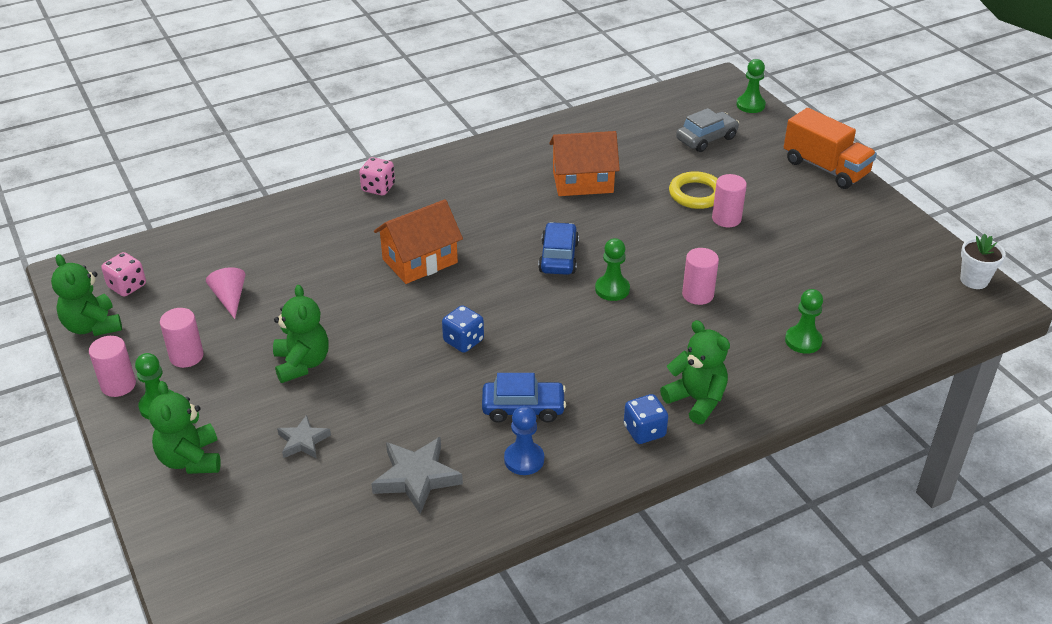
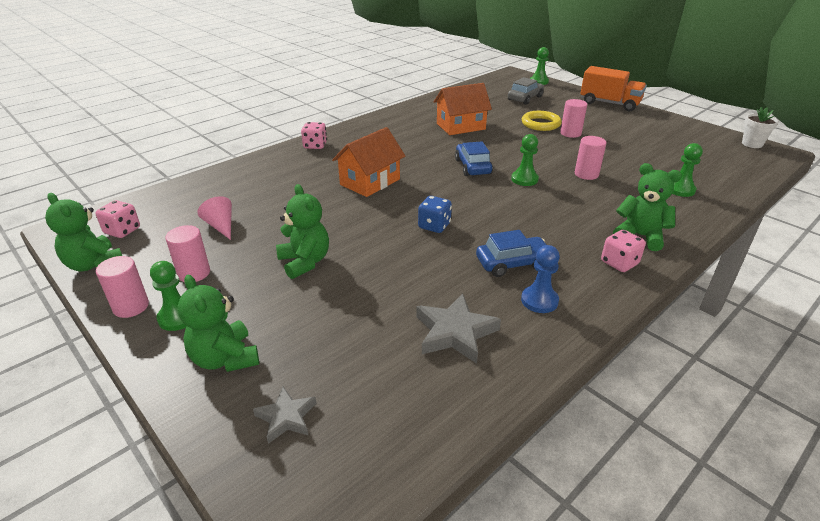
camera: 15 degrees left, 5 degrees down
grey star [277,415,331,459] -> grey star moved to [253,387,316,444]
blue dice [624,394,668,444] -> pink dice [601,230,646,272]

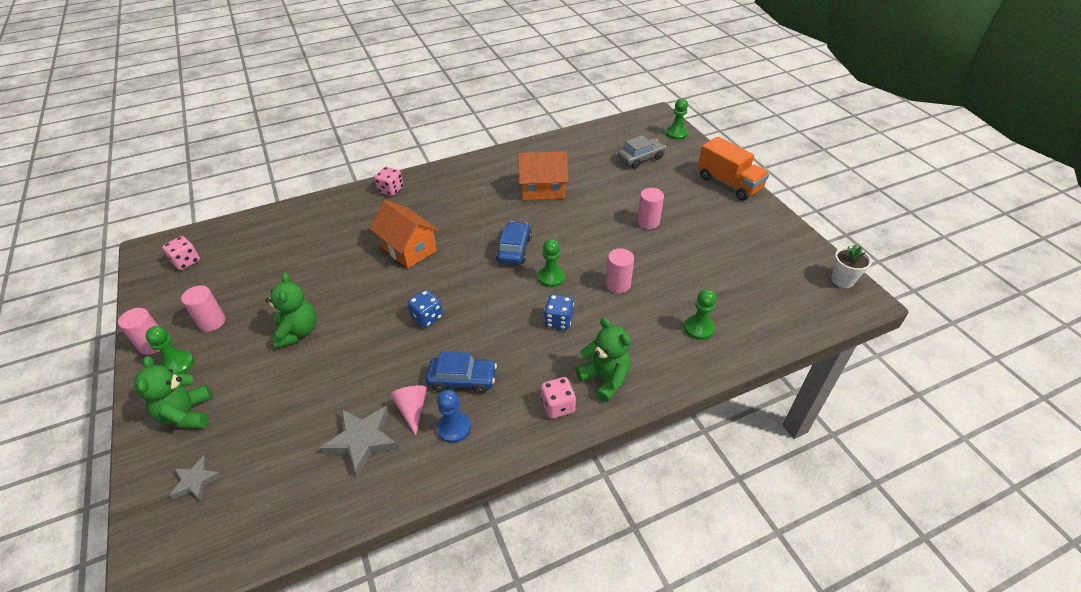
camera: 20 degrees right, 10 degrees up
green teddy bear [45,193,122,271] -> none
pink cone [197,196,232,240] -> pink cone moved to [390,385,427,435]
orange house [332,127,405,197] -> orange house turned 75 degrees clockwise [370,200,439,269]
yellow ring [522,111,562,131] -> none
none -> blue dice [544,294,574,330]

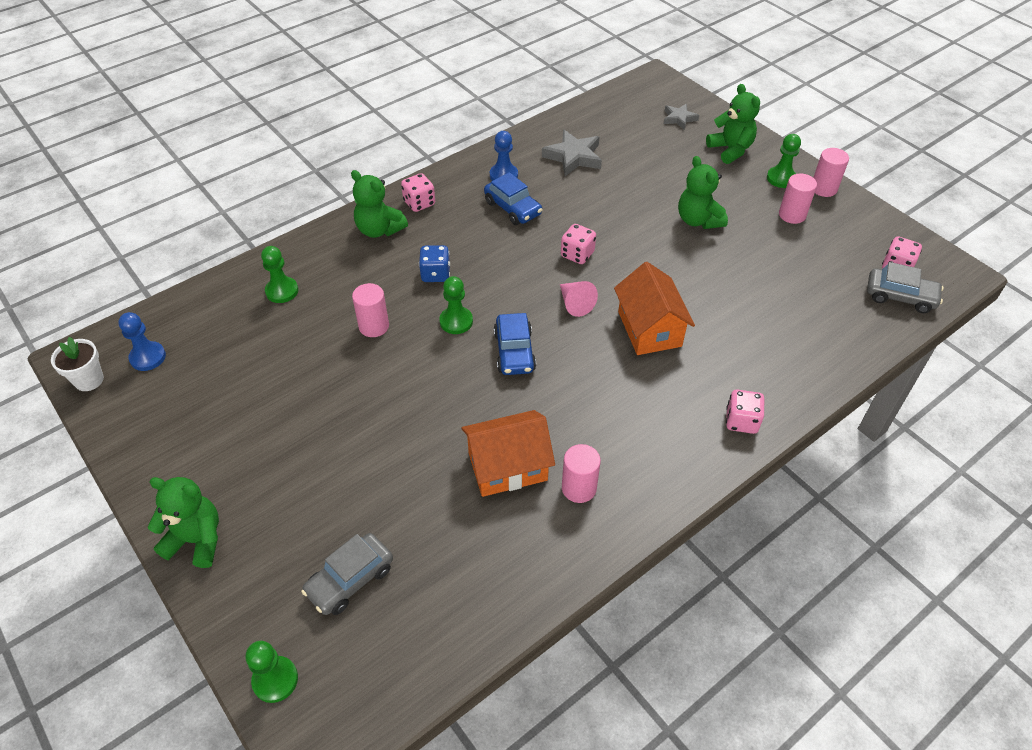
camera: 165 degrees right, 5 degrees up
orange house [370,200,439,269] -> orange house turned 45 degrees clockwise [614,262,695,355]
pink cone [390,385,427,435] -> pink cone moved to [560,281,598,317]
blue dice [407,290,443,328] -> pink dice [561,224,596,264]
blue car [426,352,497,394] -> blue car turned 120 degrees counterclockwise [484,172,543,225]
pink cylinder [637,188,664,229] -> pink cylinder moved to [562,444,601,503]
orange truck [698,137,769,201] -> green teddy bear [148,477,219,568]
none -> blue pawn [118,312,166,371]
none -> grey car [867,262,944,313]

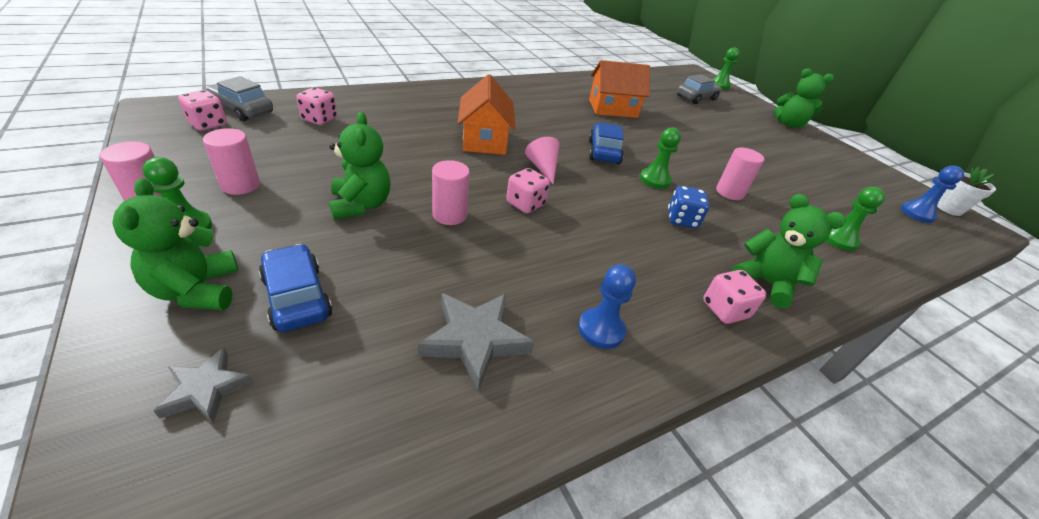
camera: 175 degrees left, 10 degrees down
blue car [484,172,543,225] -> blue car moved to [259,244,332,332]
pink cylinder [562,444,601,503] -> pink cylinder moved to [432,160,470,225]
pink dice [726,389,764,434] -> pink dice moved to [296,87,337,125]

